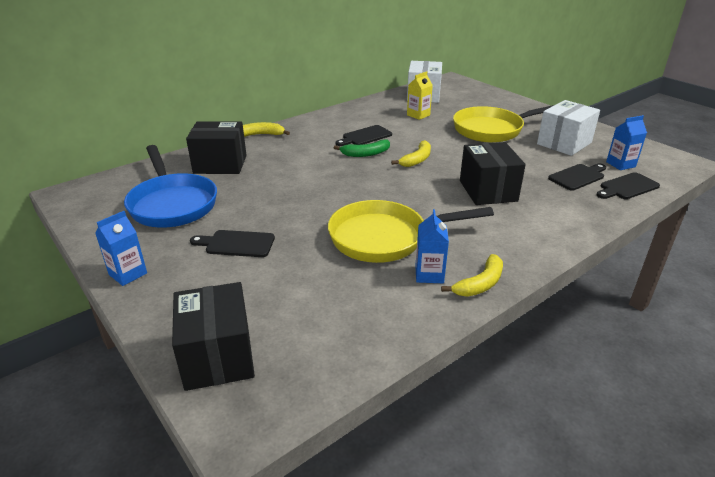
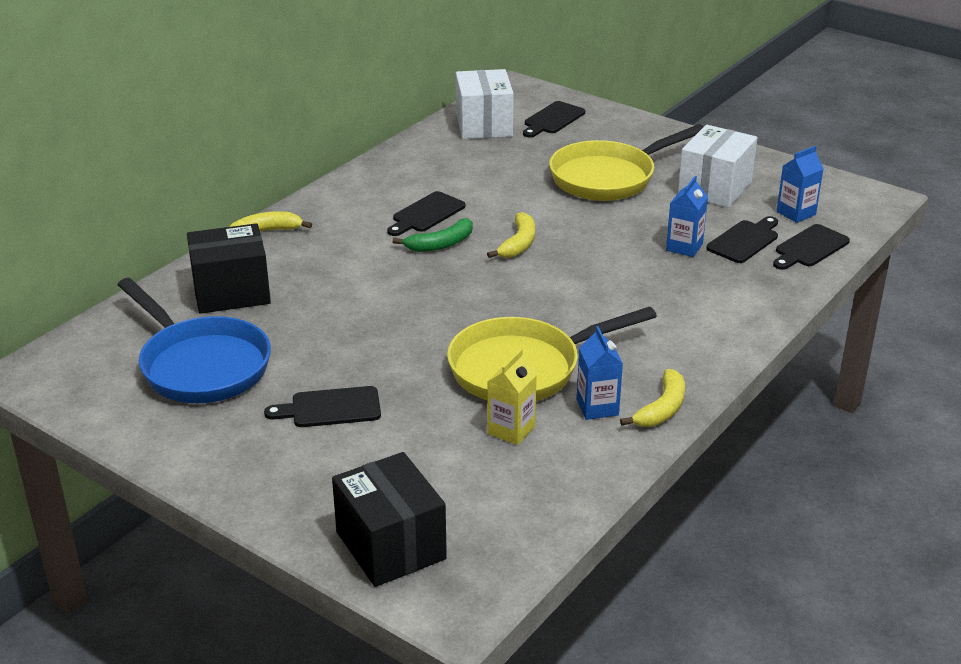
camera: 15 degrees left, 0 degrees up
blue carton [95,211,147,286] -> blue carton moved to [666,176,708,257]
yellow carton [407,71,433,120] -> yellow carton moved to [487,349,537,445]
black box [460,142,526,205] -> none
none -> black cutting board [523,101,585,138]

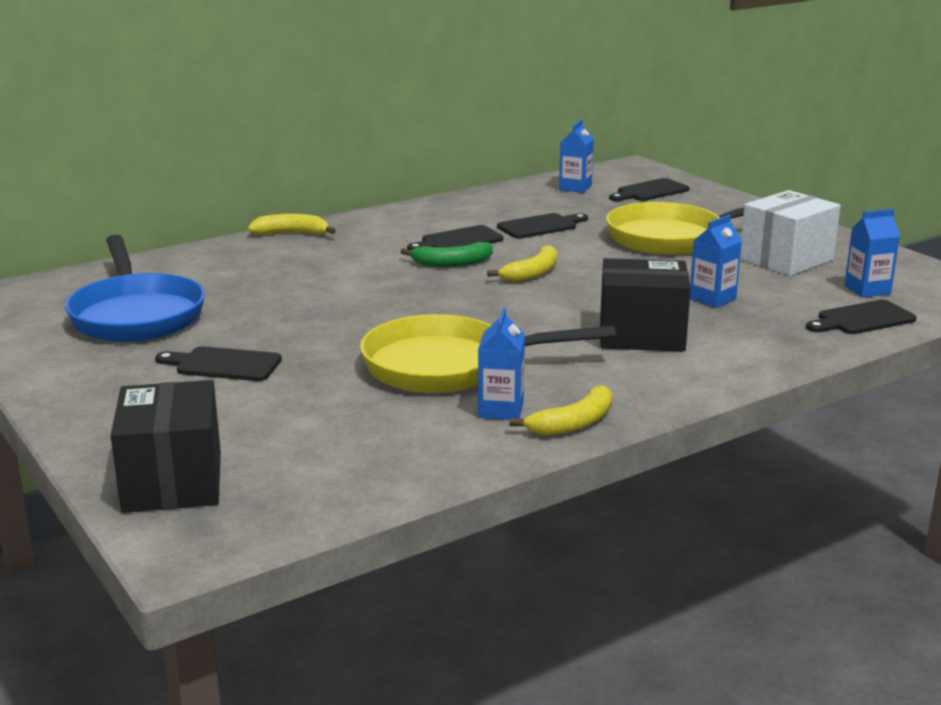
camera: 20 degrees right, 10 degrees down
black box [187,223,271,314] -> black box moved to [600,258,691,352]
white box [456,69,514,139] -> blue carton [559,120,594,193]
yellow carton [487,349,537,445] -> none
black cutting board [706,216,778,263] -> black cutting board moved to [497,213,588,239]

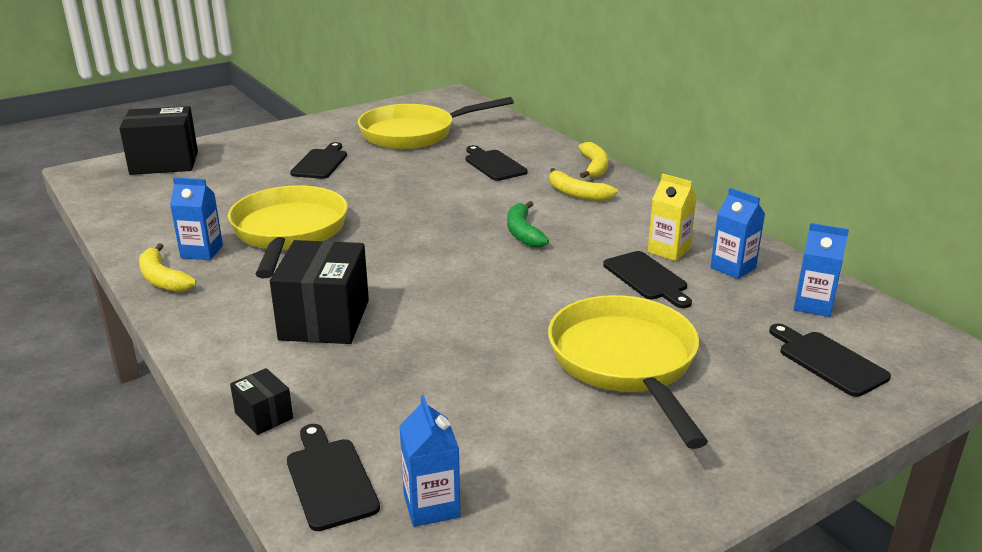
camera: 90 degrees right, 5 degrees up
blue pan [65,235,205,342] -> yellow pan [358,97,514,149]
black cutting board [407,225,503,250] -> black cutting board moved to [465,145,528,181]
yellow banana [487,245,557,282] -> yellow banana moved to [549,168,618,201]
blue carton [690,215,742,308] -> blue carton moved to [710,188,765,279]
white box [740,190,841,276] -> none
none -> black box [230,368,293,435]
none -> yellow carton [648,173,697,261]

